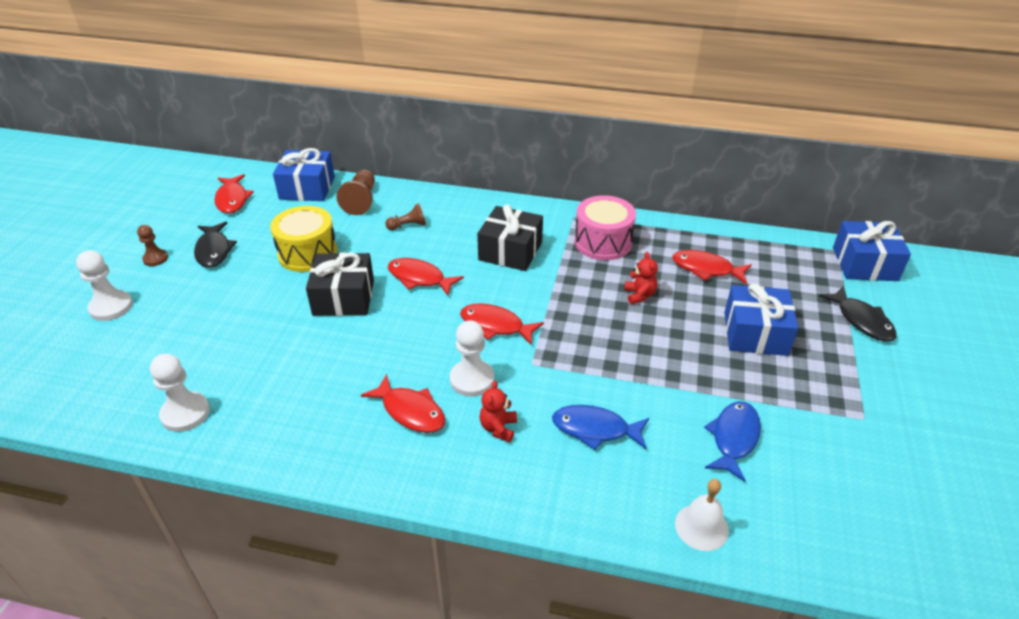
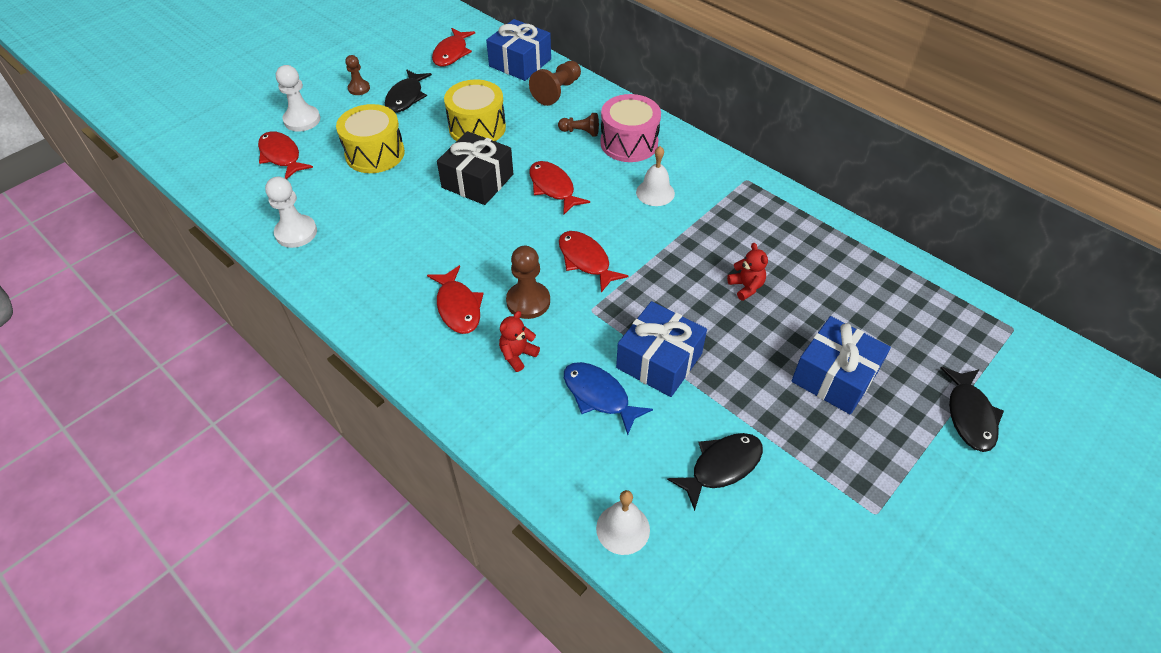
camera: 30 degrees right, 10 degrees up
white pawn [450,320,494,396] -> brown pawn [506,246,550,319]
black gift [477,204,543,271] -> white bell [636,146,675,206]
pink drum [575,195,636,260] -> pink drum moved to [600,94,661,162]
red teddy bear [624,252,658,304] -> red teddy bear turned 45 degrees counterclockwise [727,243,768,301]
red fish [672,250,751,284] -> red fish moved to [258,131,313,179]
blue fish [704,401,761,482] -> black fish [667,433,763,511]
blue gift [833,221,911,281] -> blue gift moved to [616,301,707,397]
none -> yellow drum [336,104,405,173]

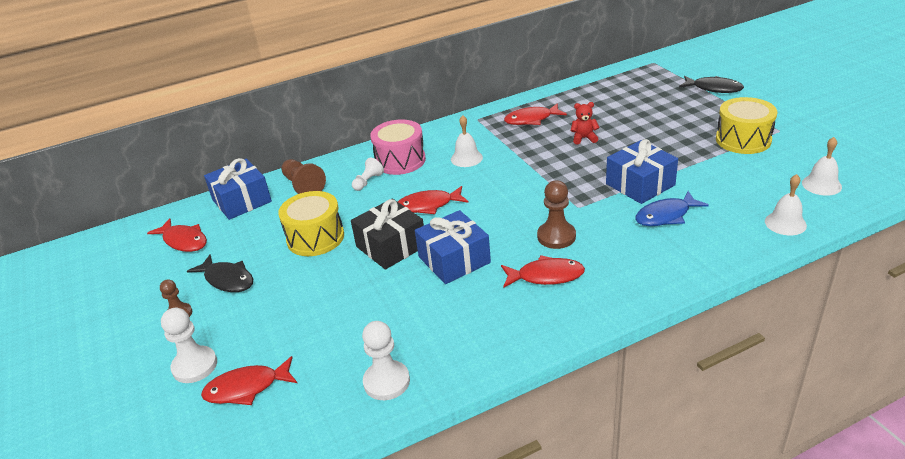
camera: 65 degrees left, 15 degrees down
yellow drum [336,104,405,173] -> yellow drum moved to [716,97,777,154]
red teddy bear [499,311,540,372] -> none
brown pawn [558,113,599,137] -> white pawn [352,158,384,191]
red fish [559,231,629,292] -> red fish moved to [504,103,567,125]
black fish [667,433,763,511] -> none
blue gift [791,316,891,415] -> blue gift moved to [415,210,491,284]
none -> white bell [802,137,842,196]

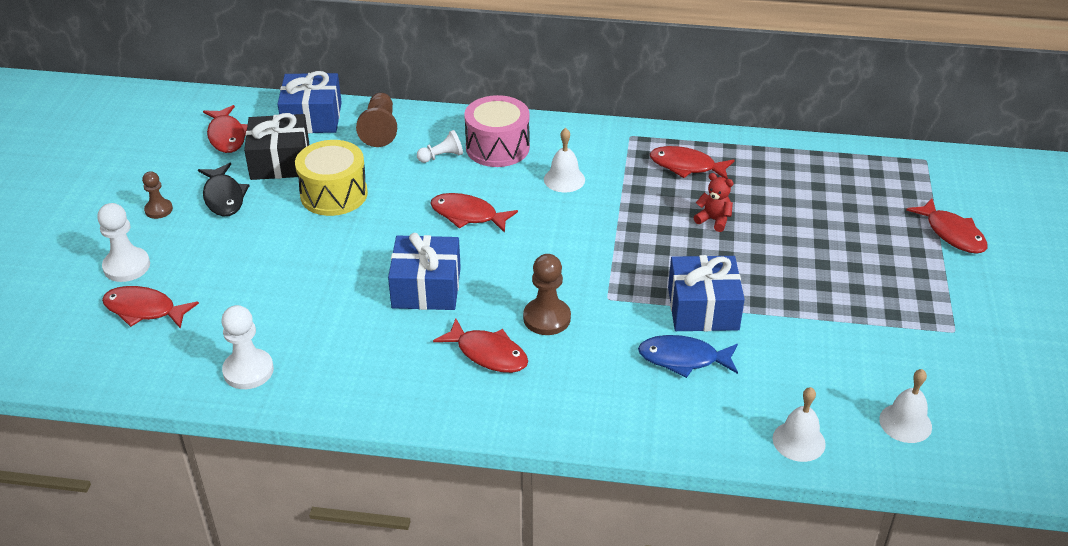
camera: 30 degrees right, 5 degrees up
black gift [351,199,424,270] -> black gift moved to [244,113,309,180]
black fish [679,76,744,93] -> red fish [906,198,988,254]
yellow drum [716,97,777,154] -> none

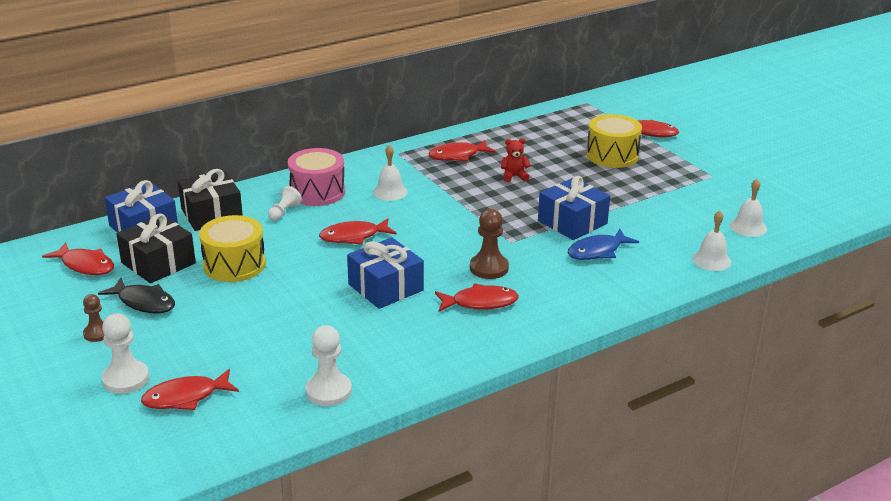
camera: 40 degrees left, 10 degrees down
brown pawn [356,93,397,147] -> black gift [178,169,243,231]
none -> yellow drum [587,114,642,168]

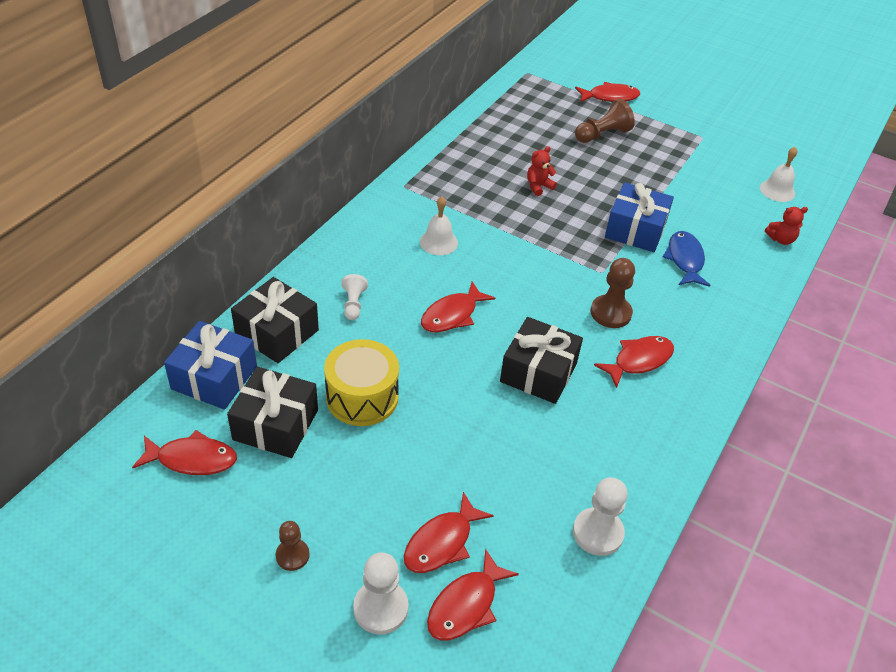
camera: 30 degrees left, 15 degrees up
black fish [98,278,175,313] -> none
pink drum [288,148,345,206] -> none
blue gift [347,237,424,309] -> black gift [500,317,583,404]
red fish [428,140,496,161] -> red fish moved to [404,492,494,573]
blue fish [568,229,639,260] -> blue fish turned 150 degrees clockwise [663,231,710,287]
yellow drum [587,114,642,168] -> brown pawn [575,99,635,143]
white bell [692,210,731,271] -> red teddy bear [765,207,808,245]

